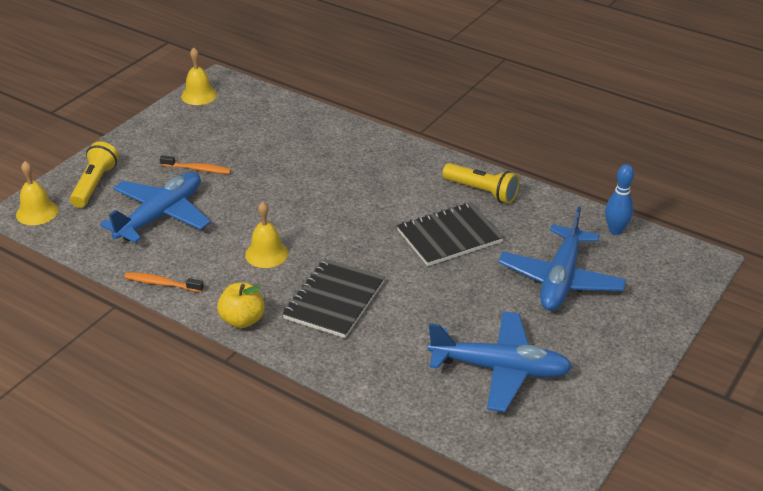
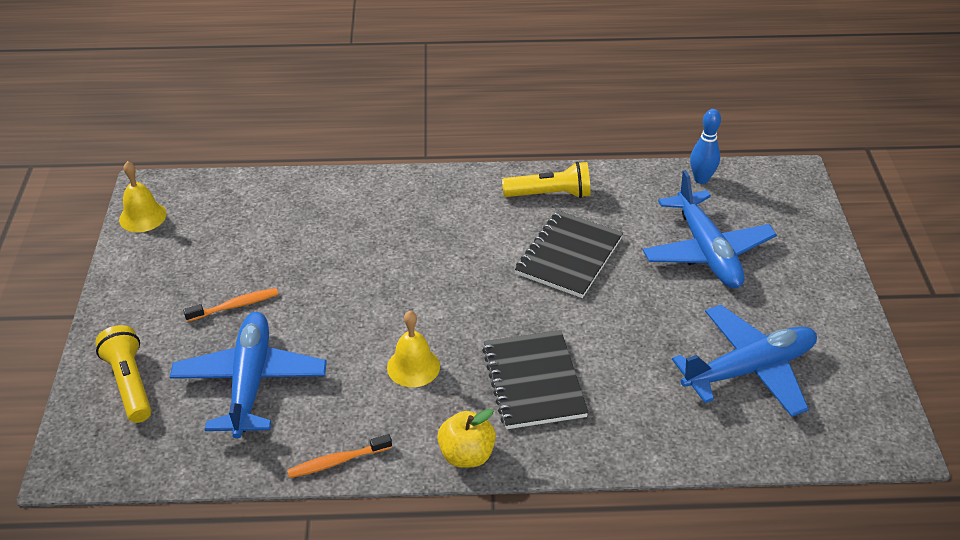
camera: 35 degrees left, 5 degrees up
yellow bell [16,161,58,225] -> none

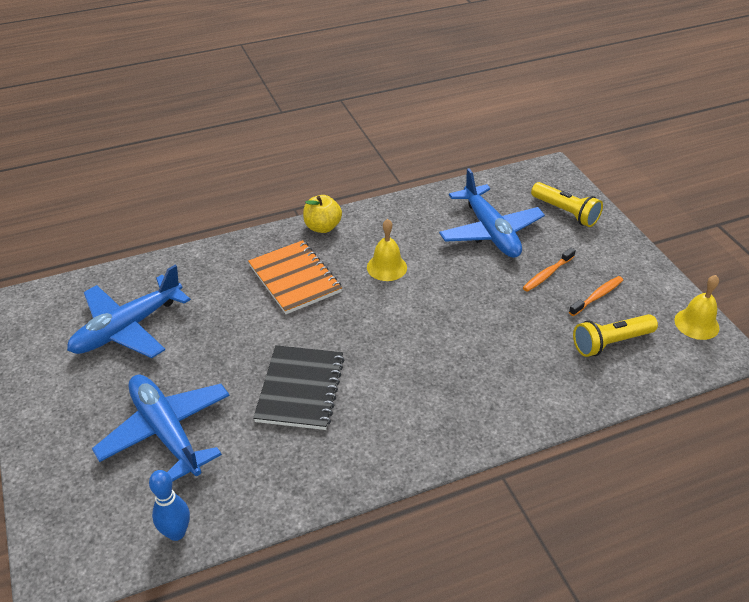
camera: 160 degrees right, 0 degrees up
orange toothbrush [287,434,392,478] -> orange toothbrush moved to [569,276,623,316]
black notebook [482,330,589,429] -> orange notebook [248,240,342,314]
yellow flashlight [502,162,590,198] -> yellow flashlight moved to [573,314,658,357]

